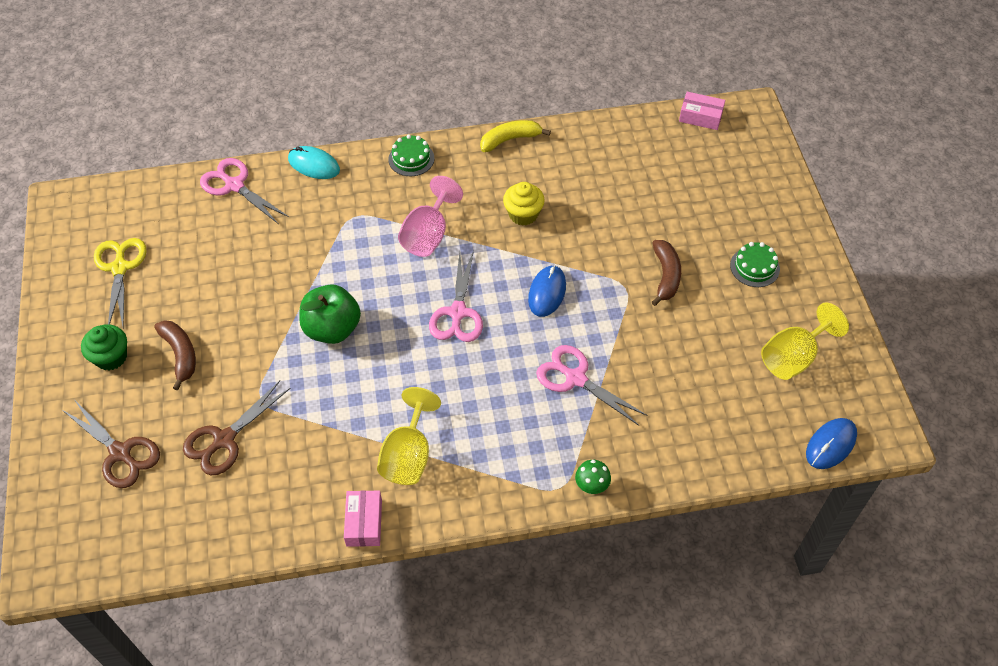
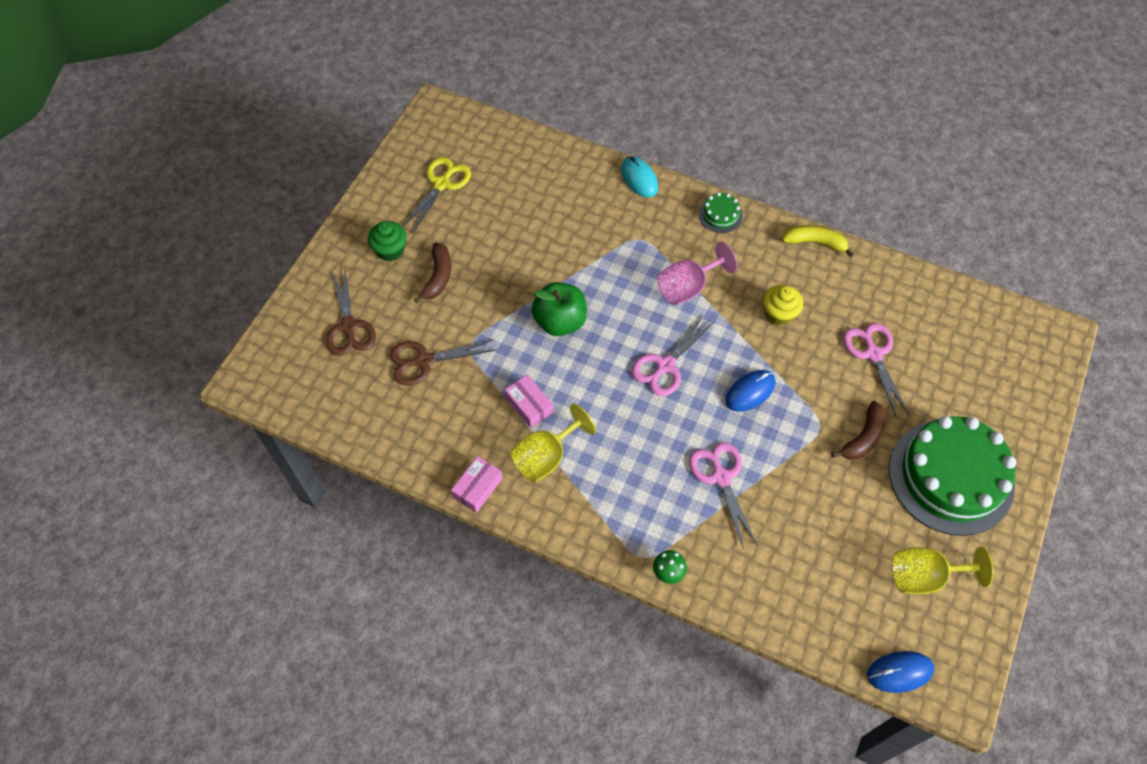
camera: 35 degrees right, 5 degrees up
pink scissors [200,158,289,224] -> pink scissors moved to [843,323,909,417]
pink box [679,92,725,130] -> pink box moved to [505,374,553,428]
green cake [730,242,780,287] -> green cake [889,416,1016,536], size x2.45

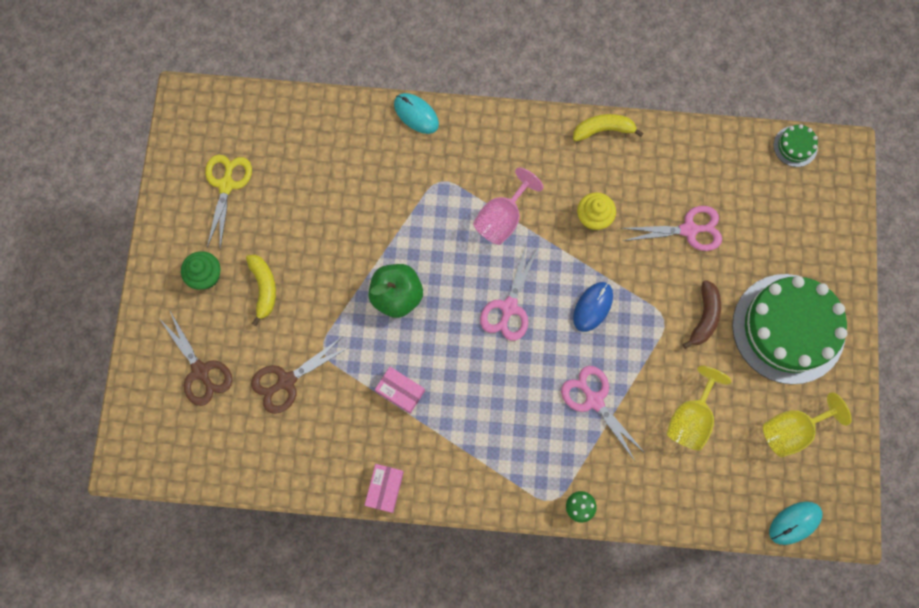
camera: 20 degrees left, 15 degrees up
brown banana [414,242,451,303] -> yellow banana [246,255,276,326]
yellow goblet [510,404,596,483] -> yellow goblet moved to [667,366,731,451]
green cake [699,192,743,233] -> green cake moved to [774,124,818,167]
pink scissors [843,323,909,417] -> pink scissors turned 120 degrees clockwise [621,206,722,251]
blue mouse [867,651,934,693] -> turquoise mouse [769,502,822,545]

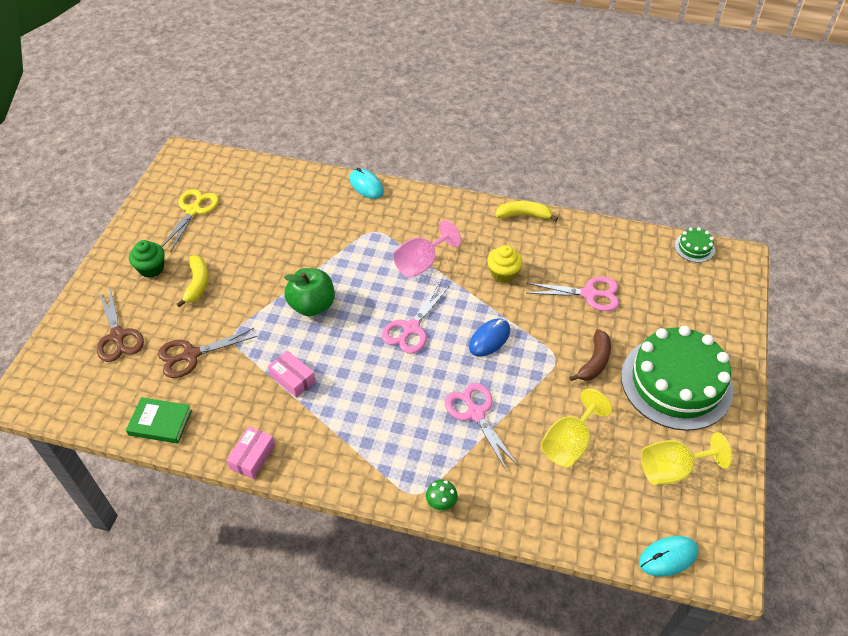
camera: 10 degrees right, 25 degrees down
none -> green book [126,397,192,444]

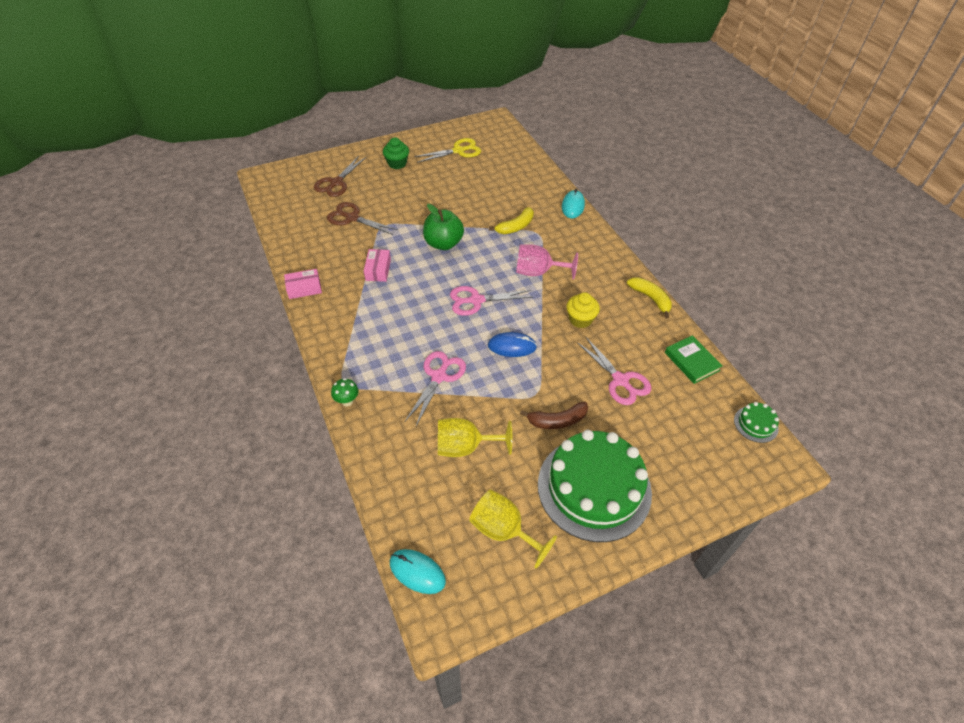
camera: 50 degrees right, 0 degrees up
green book [126,397,192,444] -> green book moved to [665,335,723,384]
yellow banana [176,255,208,307] -> yellow banana moved to [489,207,534,234]

